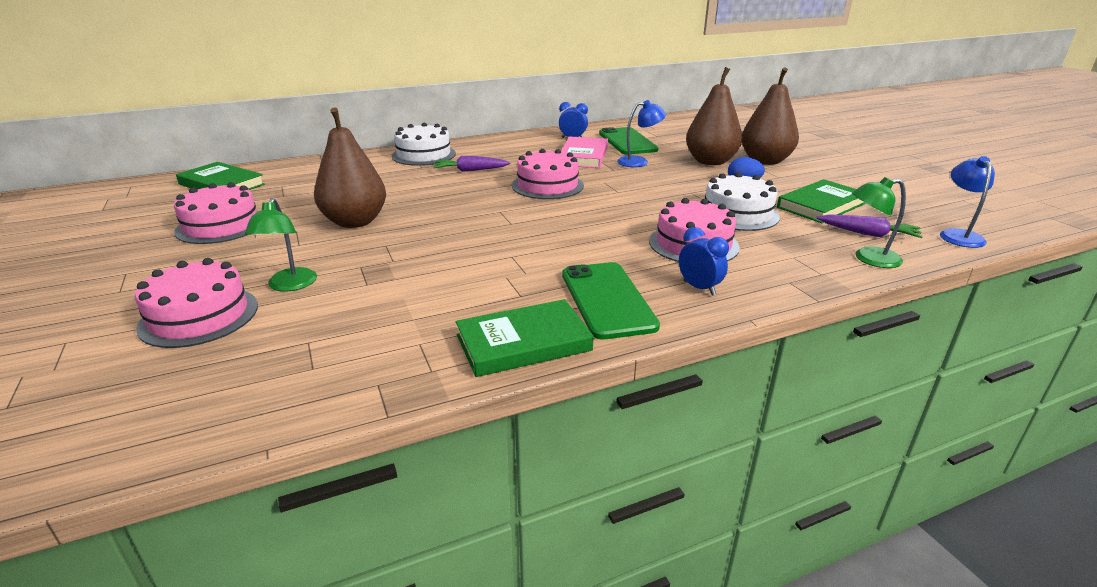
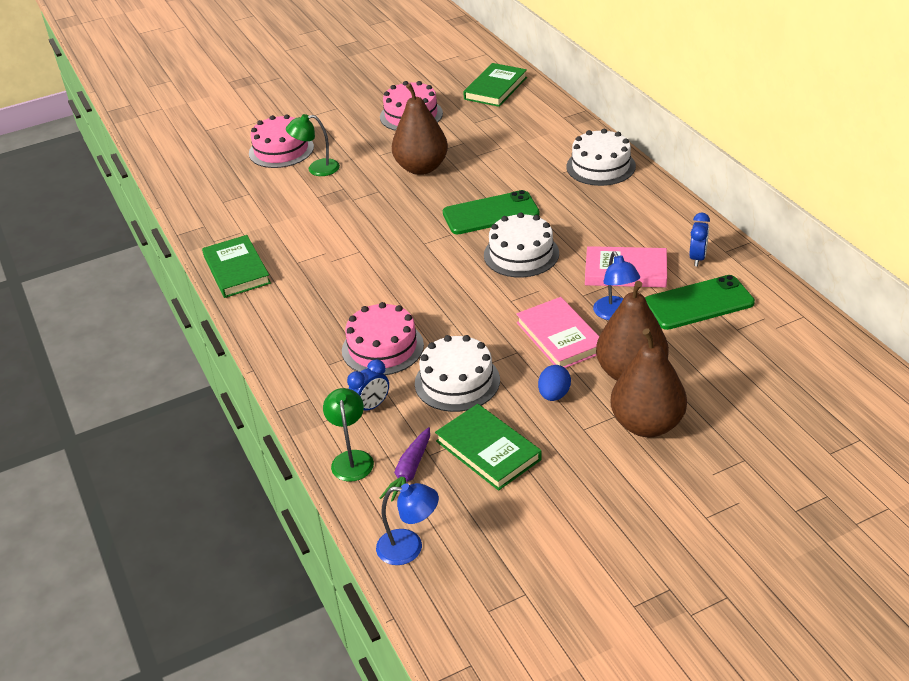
camera: 90 degrees right, 10 degrees up
purple carrot [433,156,510,172] -> none
pink cake [512,149,584,199] -> white cake [484,212,559,277]
green phone [562,262,660,340] -> green phone moved to [443,190,540,234]
blue clock [679,227,729,296] -> blue clock moved to [347,359,389,411]
none -> pink book [516,297,599,368]

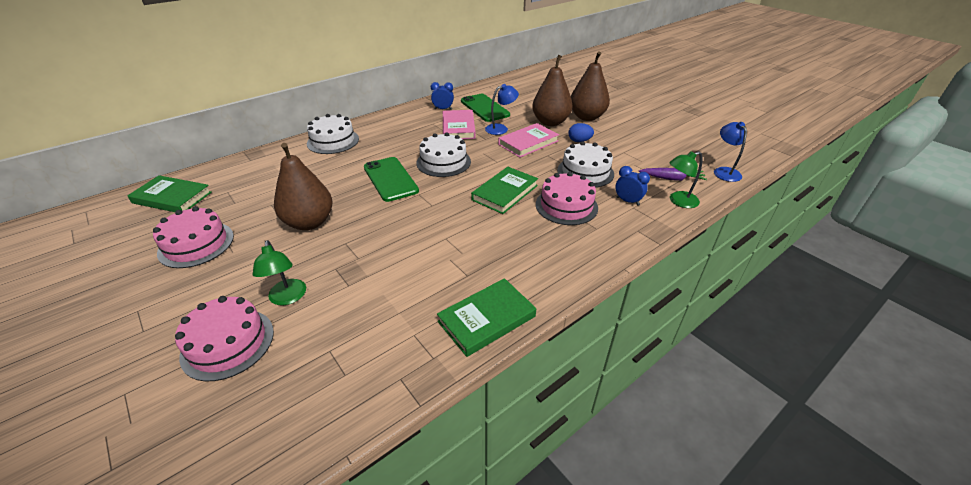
camera: 105 degrees left, 0 degrees up
green book [435,404,542,491] -> green book moved to [471,167,538,214]

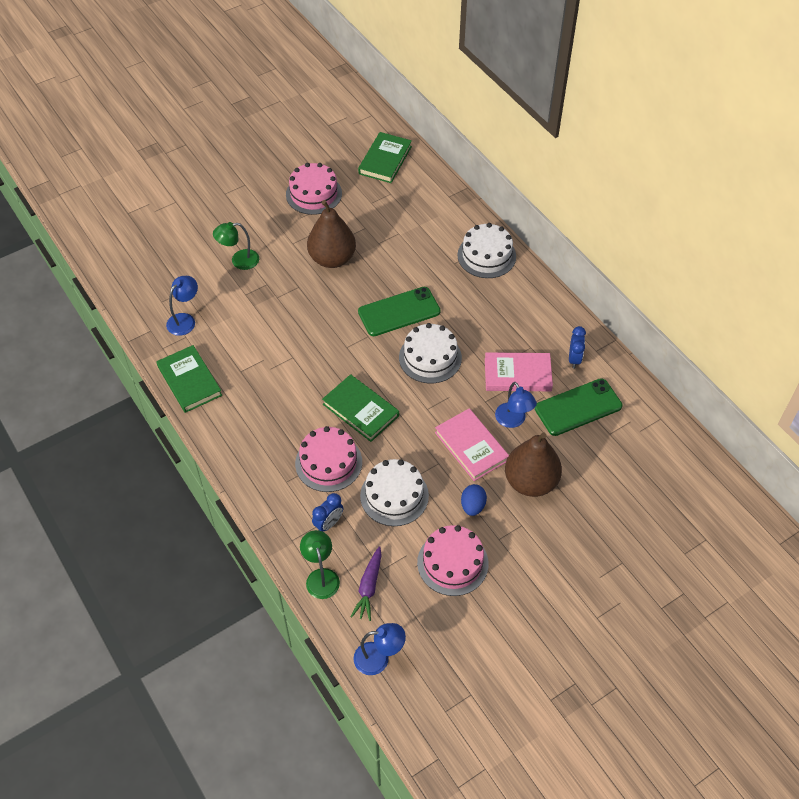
camera: 95 degrees right, 15 degrees up
pink cake [175,296,274,381] -> pink cake moved to [417,525,488,596]
brown pear [571,51,610,121] -> none
none -> blue lamp [166,276,198,336]

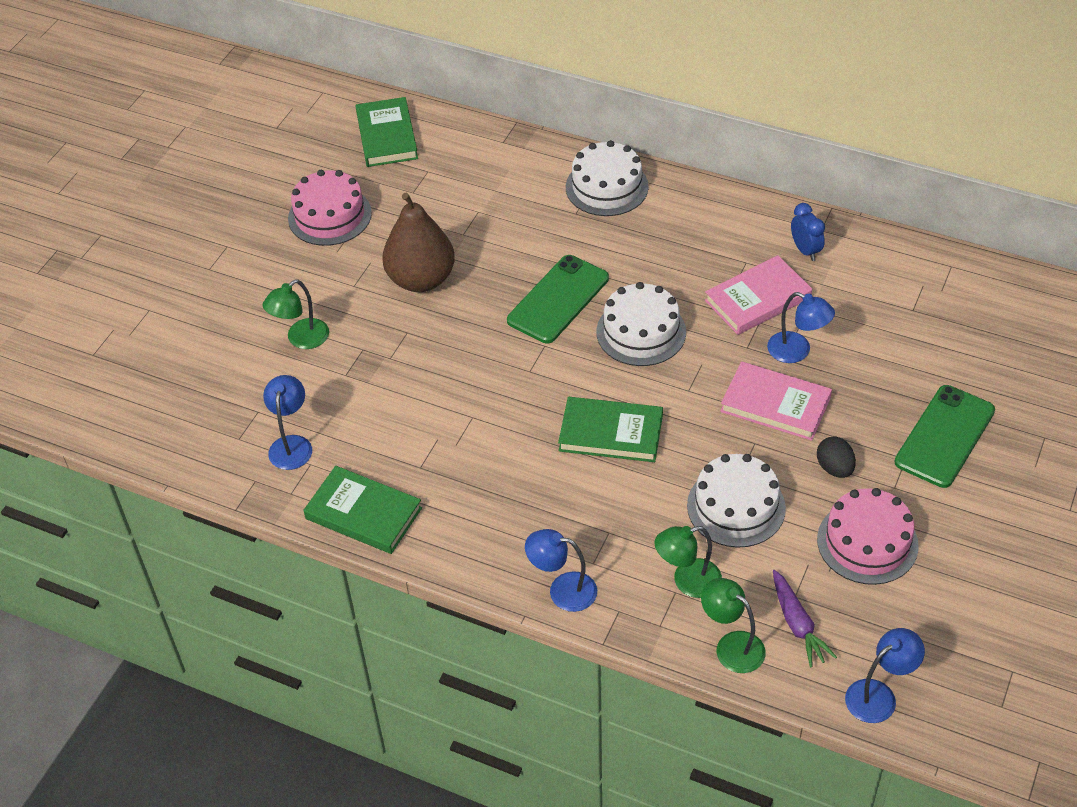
camera: 30 degrees left, 5 degrees down
pink cake [295,426,362,492] -> none
blue clock [312,493,343,532] -> green lamp [654,526,722,598]
blue egg [461,484,487,516] -> black egg [817,437,856,478]
brown pear [505,433,562,497] -> none
green phone [535,378,622,436] -> green phone moved to [894,385,995,488]
none -> blue lamp [525,529,597,612]

